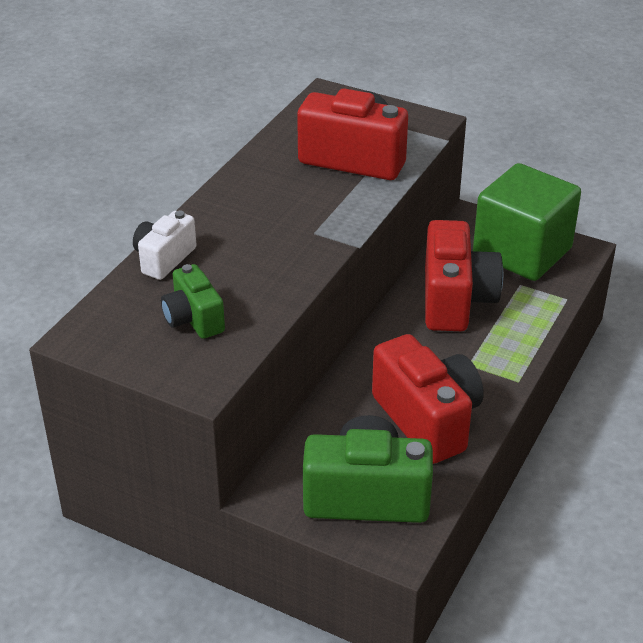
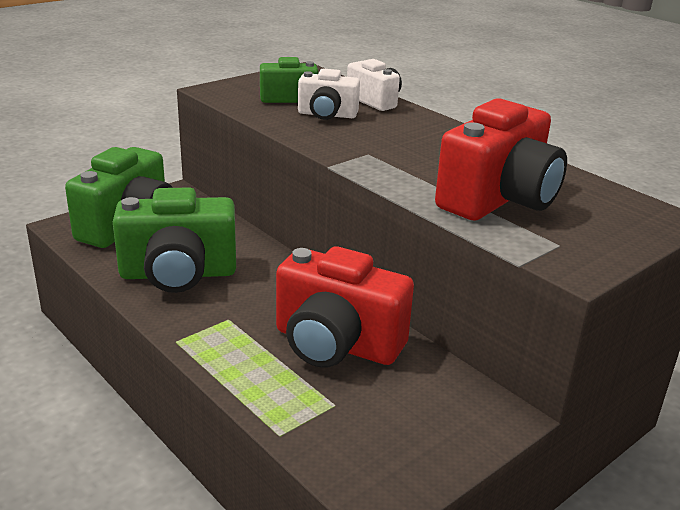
camera: 110 degrees right, 10 degrees down
red camera [372,334,484,464] -> green camera [113,187,236,293]
green cube [473,163,581,281] -> none
none -> white camera [298,68,360,120]

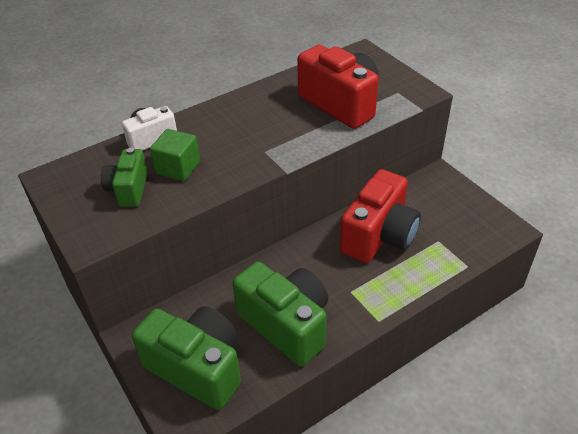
camera: 80 degrees left, 15 degrees up
green camera [113,187,236,293] -> green camera turned 45 degrees counterclockwise [232,262,328,366]
white camera [298,68,360,120] -> green cube [150,129,200,181]

